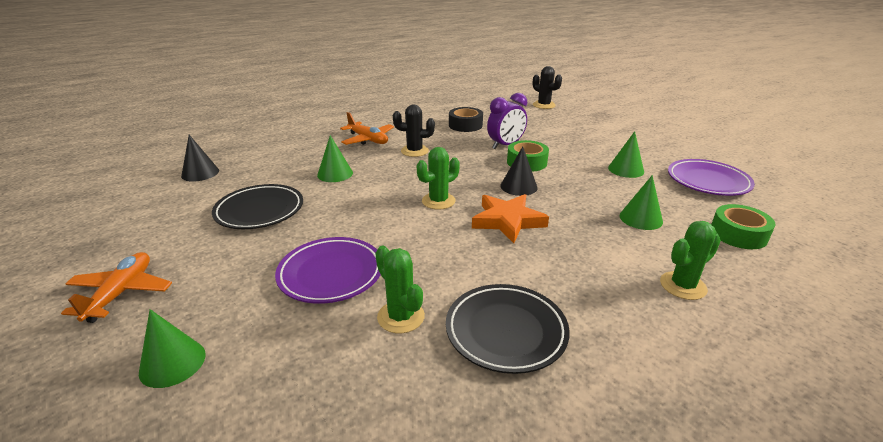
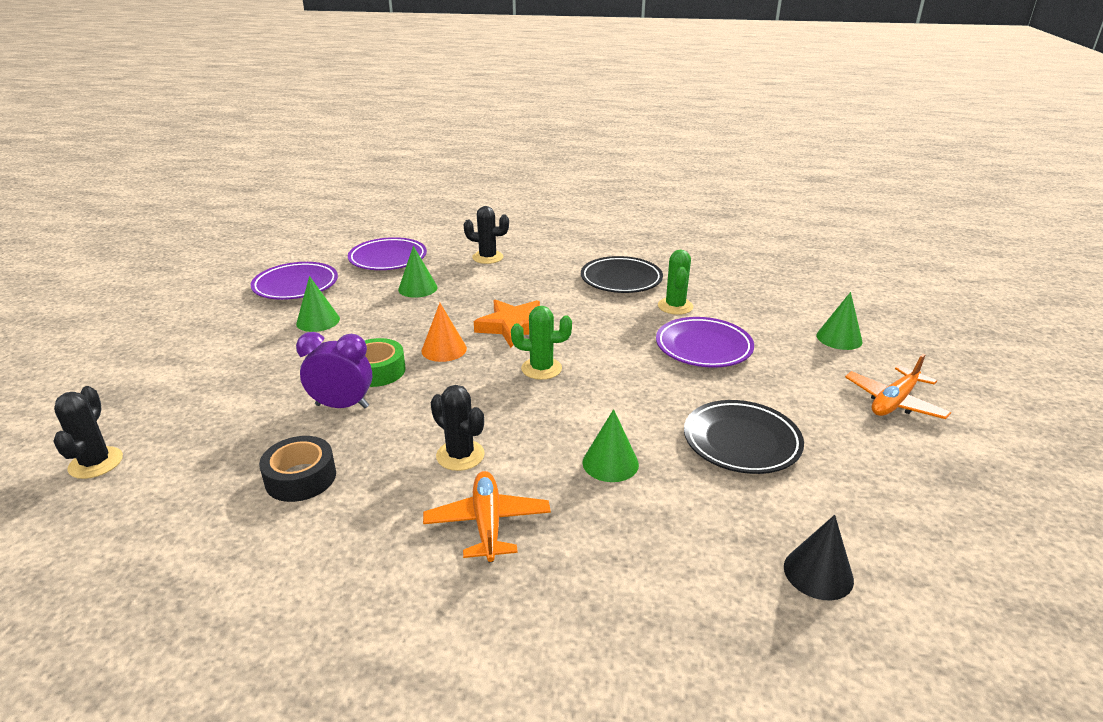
camera: 140 degrees left, 0 degrees up
black cone [500,146,538,196] -> orange cone [421,303,467,362]
green cactus [660,221,721,300] -> black cactus [464,206,509,264]
green tape [711,204,775,249] -> purple plate [348,237,427,270]

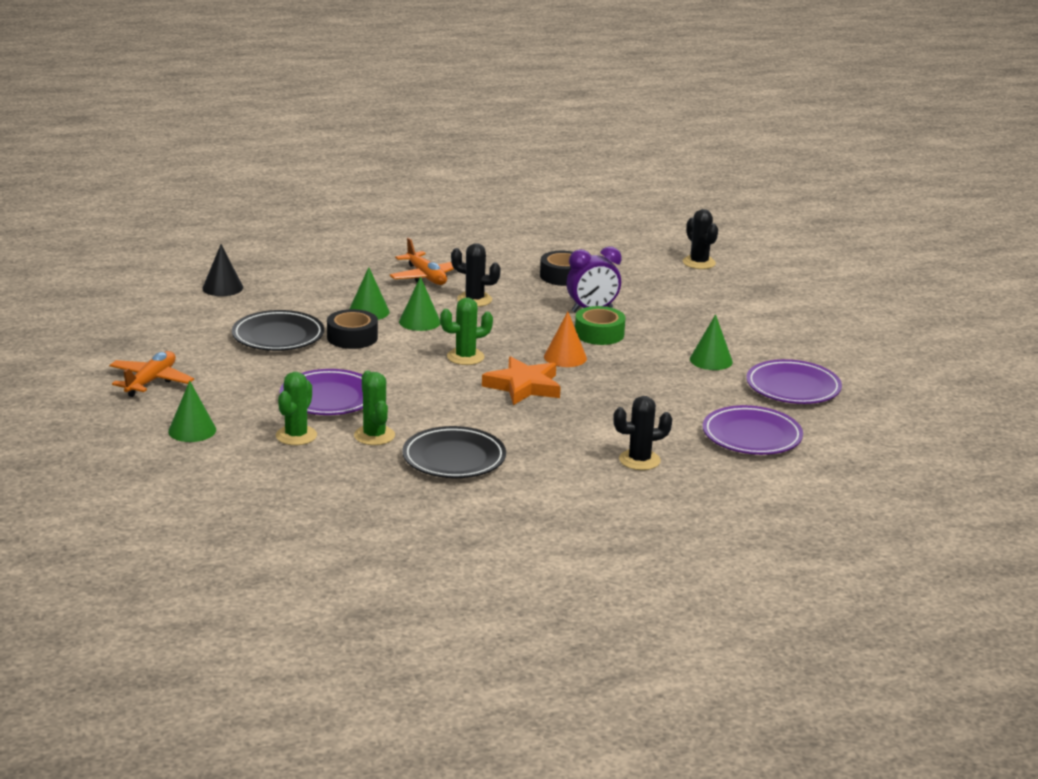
camera: 155 degrees right, 5 degrees down
green cone [398,246,438,298] -> green cone moved to [399,277,441,331]
none -> green cactus [276,372,317,445]
none -> black tape [327,309,378,349]

